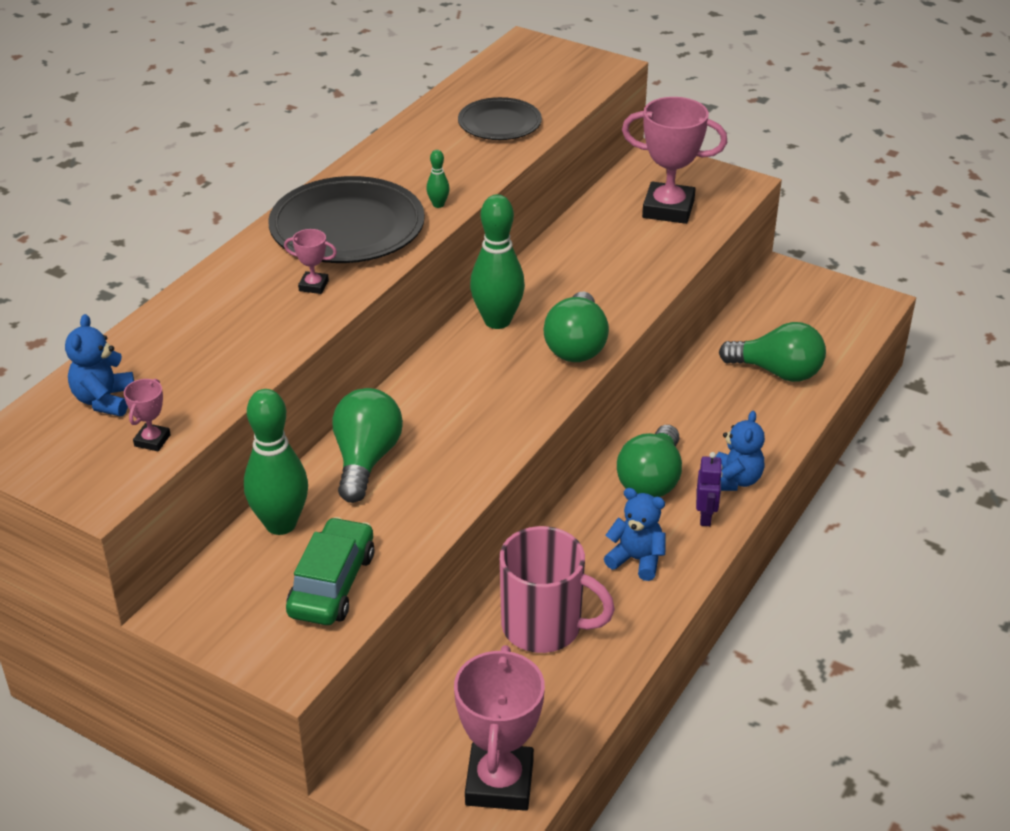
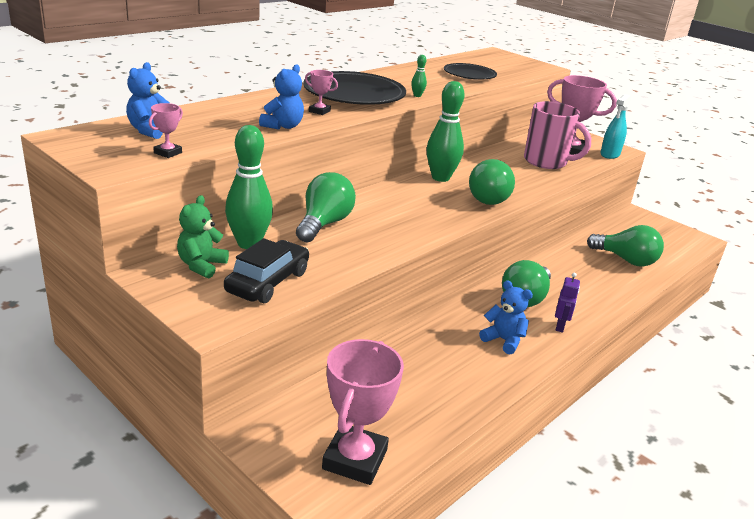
camera: 10 degrees right, 10 degrees down
green car [286,517,374,625] -> black car [224,238,309,303]
pink mug [500,526,615,653] -> pink mug moved to [524,101,591,169]
blue teddy bear [716,411,765,491] -> blue teddy bear moved to [259,64,304,130]
none -> green teddy bear [177,195,229,278]
none -> turquoise spray bottle [600,94,631,159]

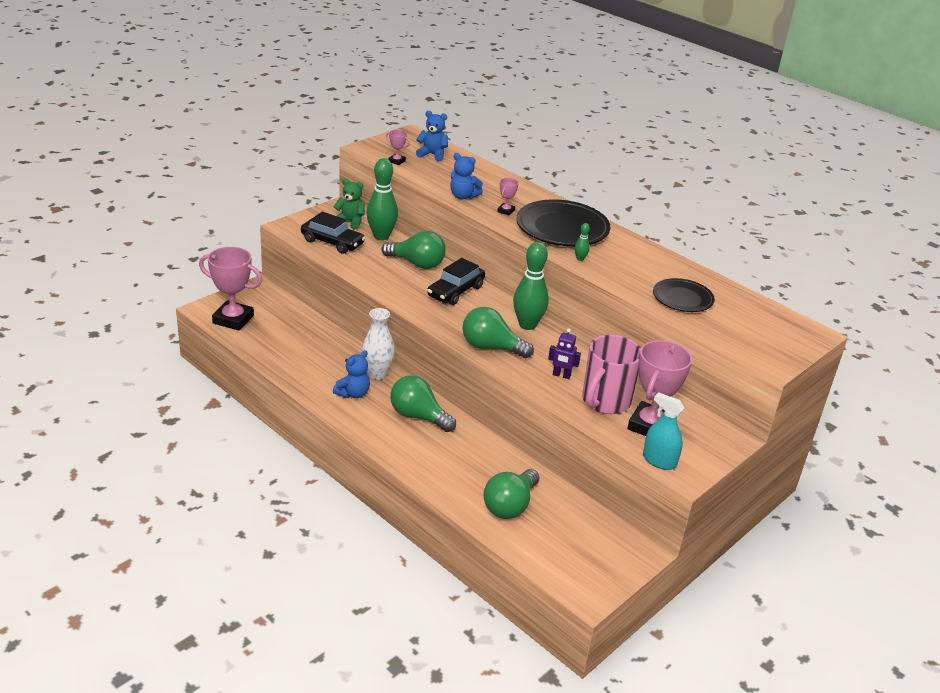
camera: 90 degrees right, 5 degrees up
purple robot [555,273,580,332] -> purple robot moved to [548,329,581,379]
none -> white vase [362,308,395,380]
none -> black car [427,258,485,305]

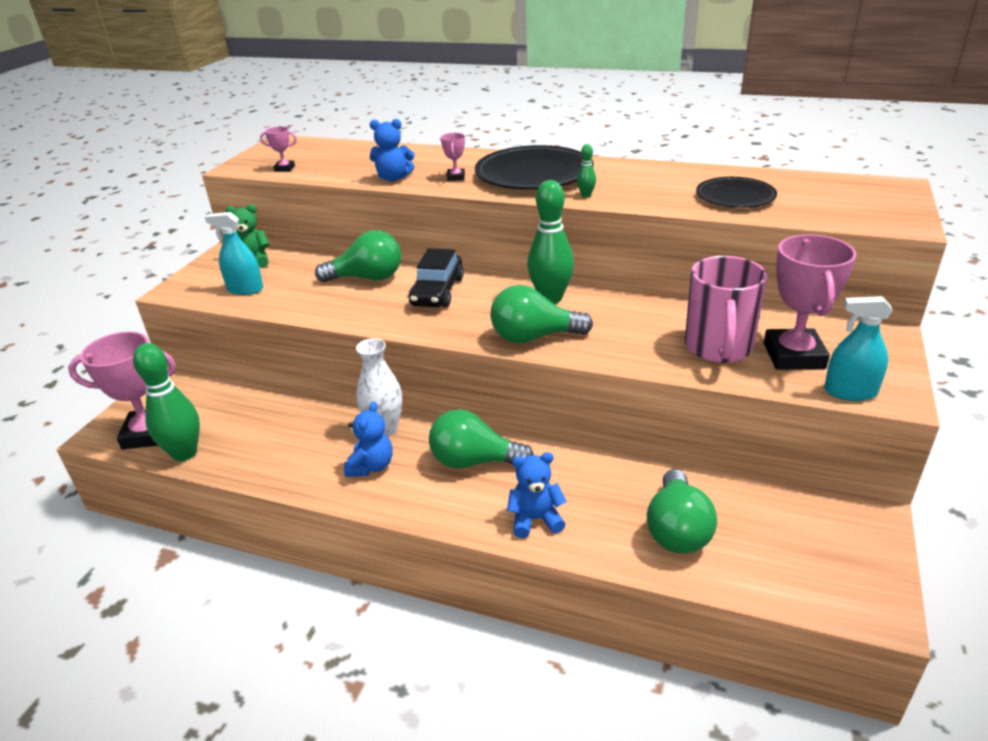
camera: 20 degrees left, 0 degrees up
black car [301,212,365,254] -> turquoise spray bottle [205,212,263,295]
green bowling pin [366,158,398,240] -> green bowling pin moved to [133,343,200,461]
blue teddy bear [416,111,448,161] -> blue teddy bear moved to [507,452,567,538]
purple robot [548,329,581,379] -> none

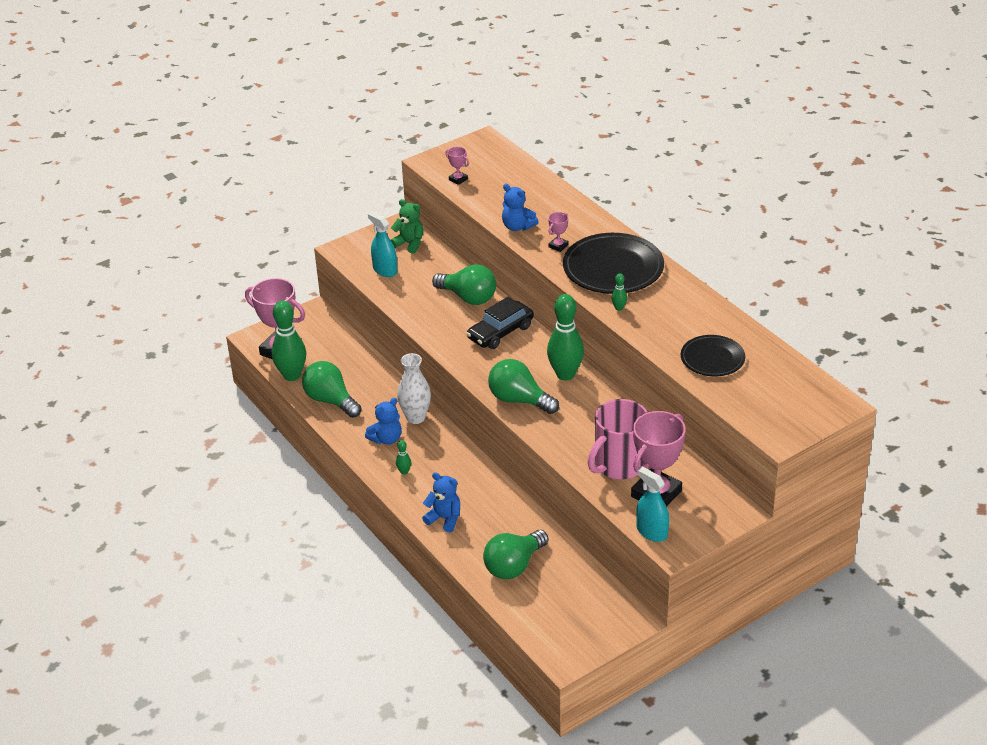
camera: 35 degrees right, 5 degrees up
green light bulb [429,409,534,469] -> green light bulb moved to [302,361,361,418]
none -> green bowling pin [396,440,411,475]

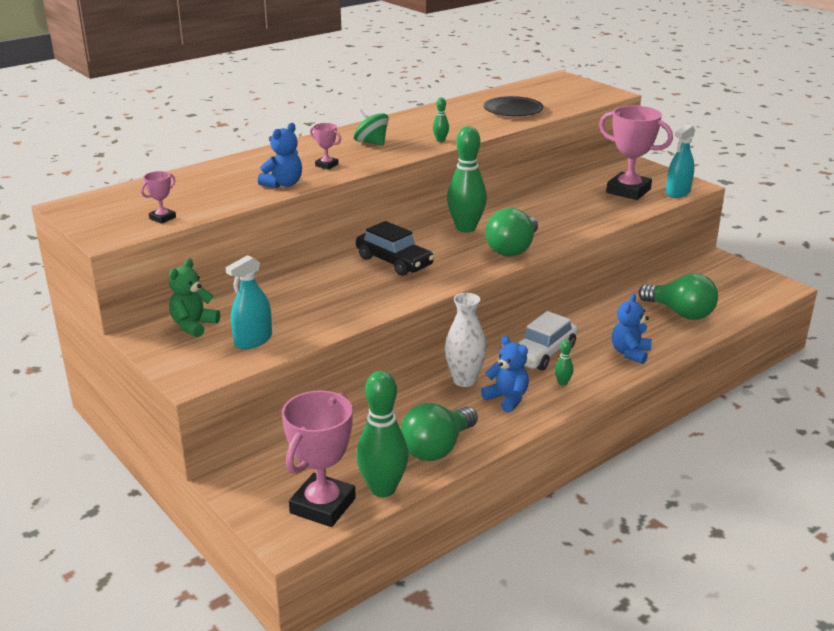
camera: 95 degrees left, 10 degrees down
green light bulb [432,264,496,305] -> none
black plate [563,233,664,294] -> green spinning top [354,110,389,146]
pink mug [588,399,648,479] -> none
none -> white car [518,311,578,371]

